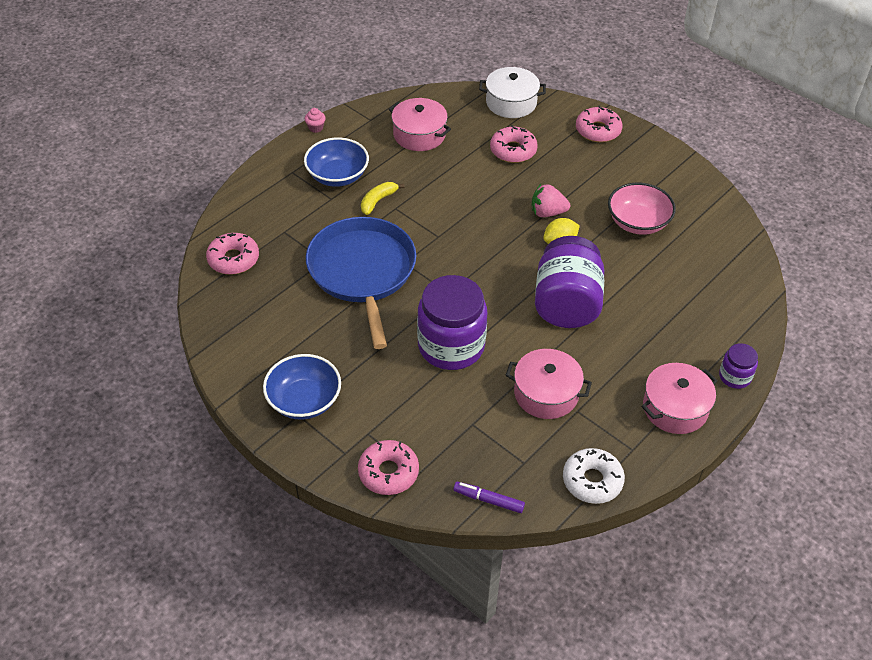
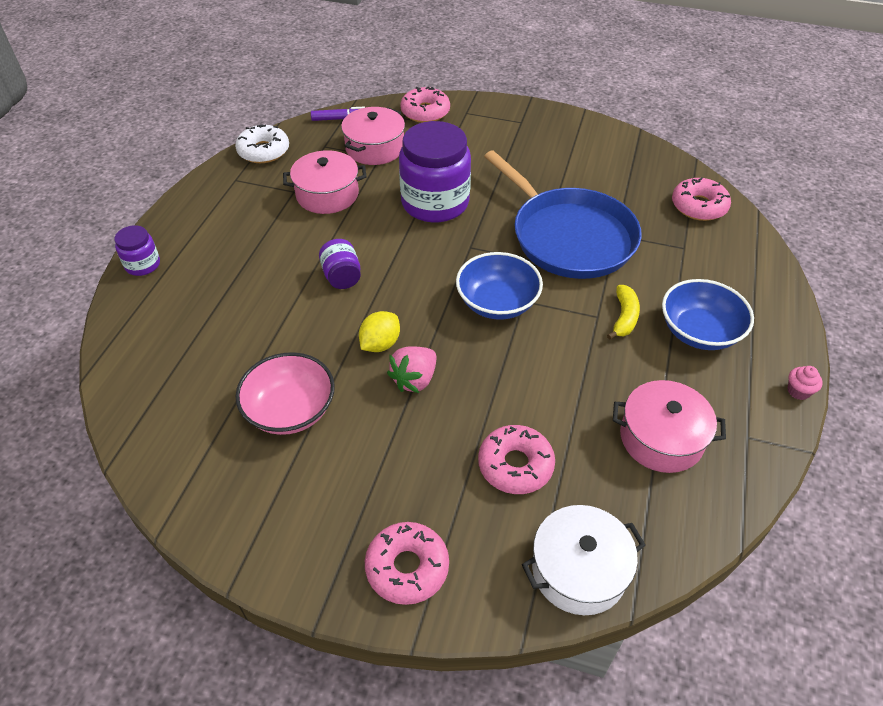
camera: 155 degrees right, 0 degrees up
blue bowl [263,354,341,419] -> blue bowl moved to [456,252,543,320]
pink strawberry [532,184,570,217] -> pink strawberry turned 150 degrees clockwise [387,346,437,393]
purple jar [535,236,604,328] -> purple jar [319,239,361,289], size x0.48
pink pot [642,363,718,434] -> pink pot moved to [341,107,405,165]

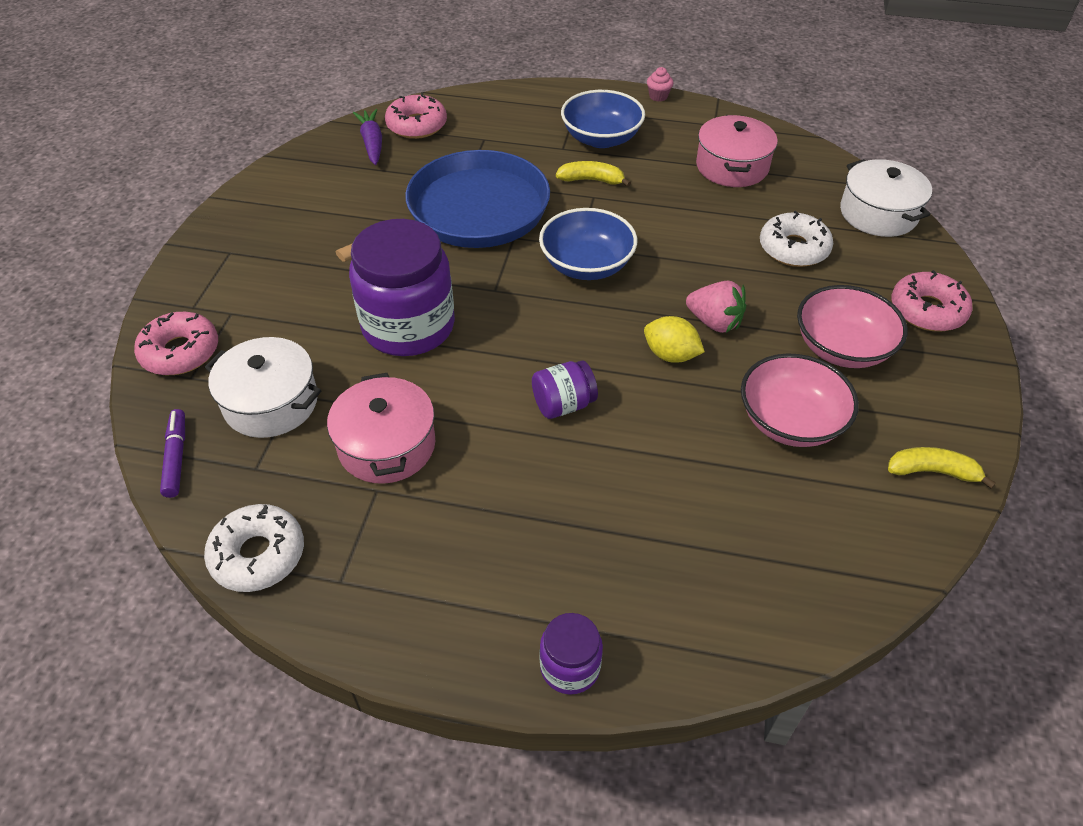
camera: 95 degrees left, 0 degrees up
pink pot [341,107,405,165] -> white pot [205,337,322,438]
pink donut [478,425,555,494] -> white donut [760,211,833,267]
none -> purple carrot [353,109,382,165]
none -> pink bowl [797,285,908,368]
none -> yellow banana [888,447,996,489]

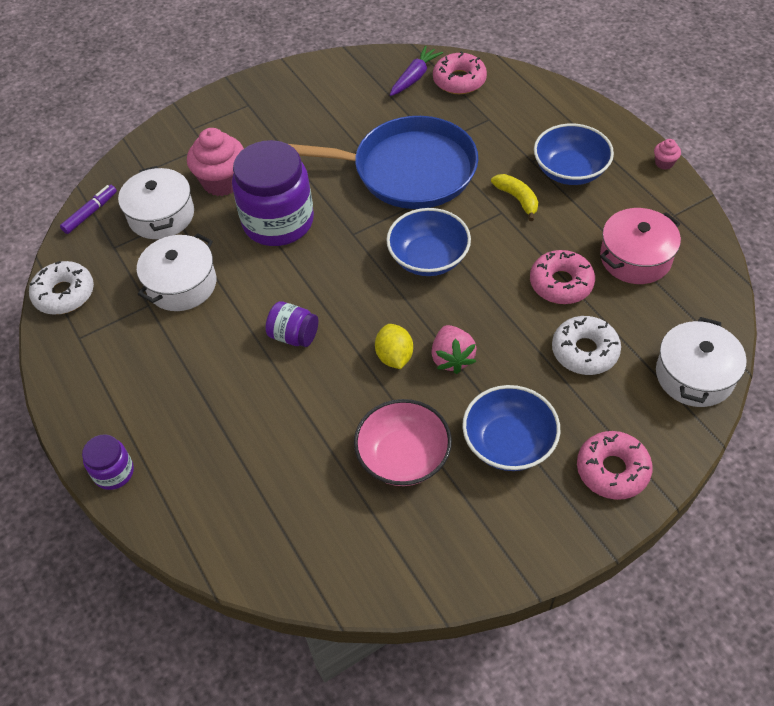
camera: 50 degrees right, 5 degrees up
pink donut [134,312,218,375] -> pink donut moved to [530,250,595,304]
pink pot [327,373,435,484] -> white pot [137,233,216,311]
pink bowl [797,285,908,368] -> blue bowl [462,385,560,471]
yellow banana [888,447,996,489] -> none
none -> pink cupcake [187,128,244,196]

